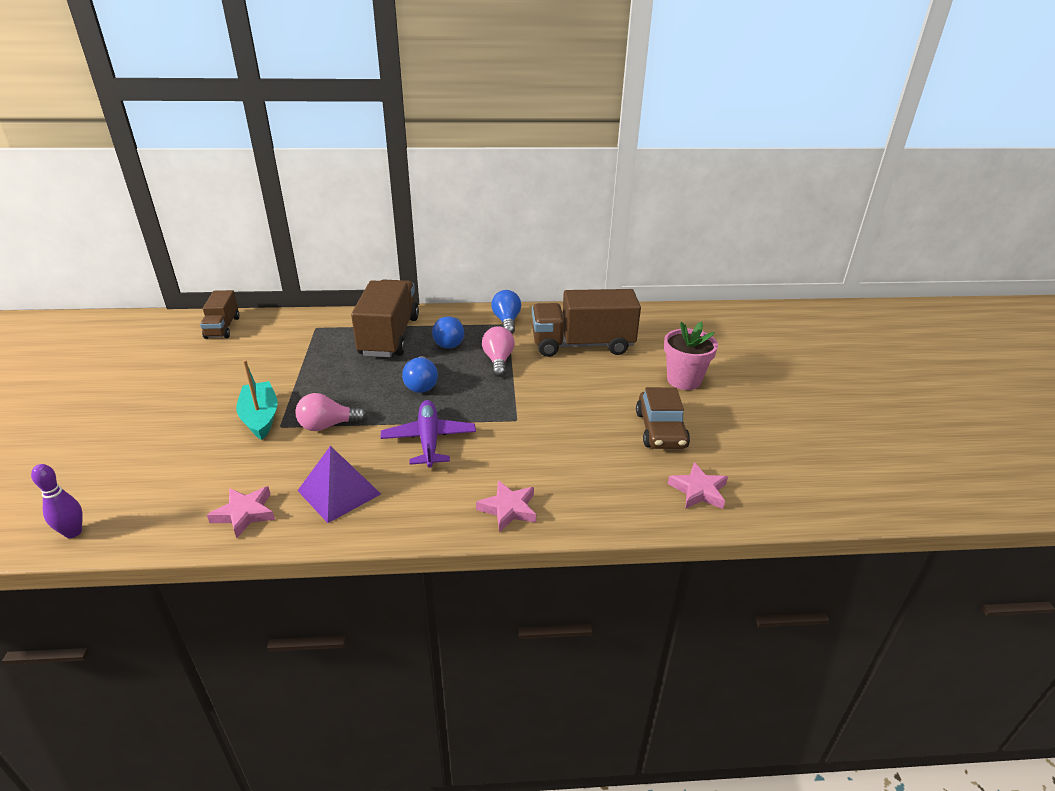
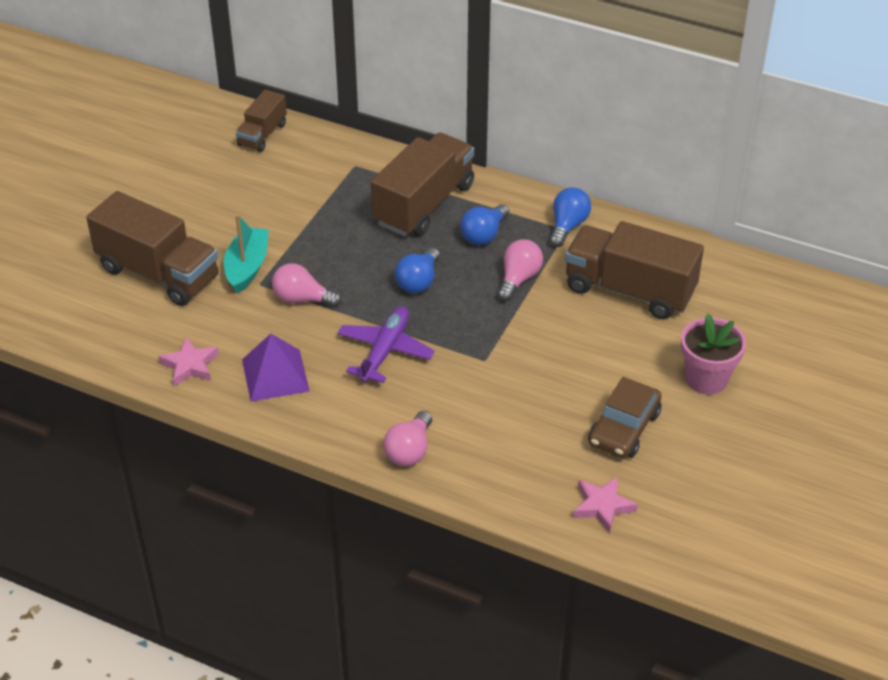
camera: 30 degrees right, 10 degrees up
purple bowling pin [31,464,83,538] -> none
pink star [476,480,536,532] -> pink light bulb [383,411,432,466]
none -> brown truck [86,191,219,306]

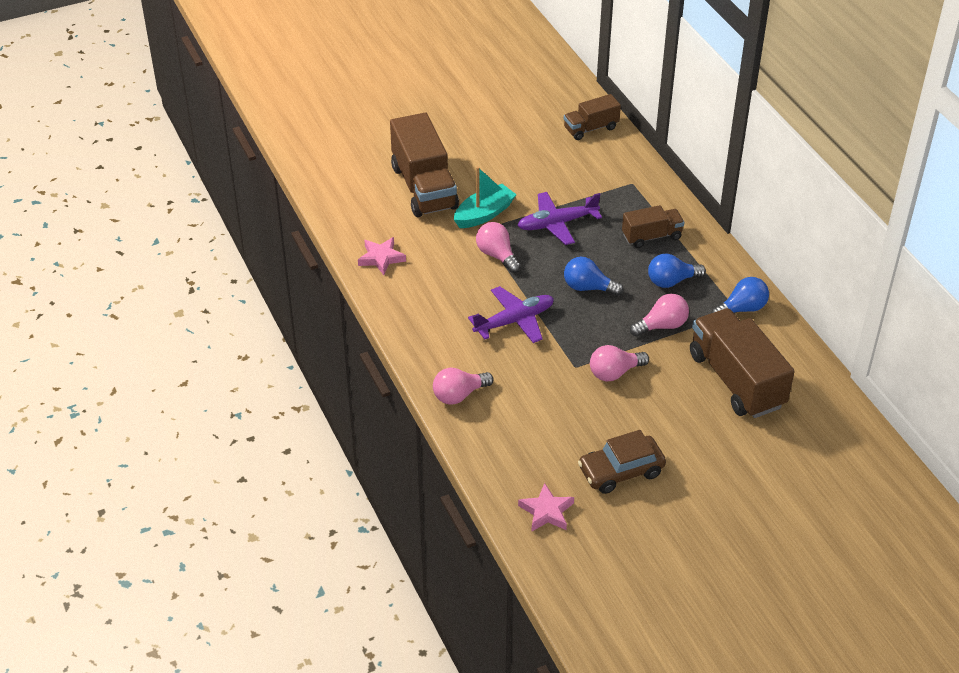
camera: 40 degrees right, 0 degrees up
purple pyramid [242,334,310,402] -> none
brown truck [371,133,474,236] -> brown truck [622,205,685,248], size x0.55
blue light bulb [395,248,440,294] -> blue light bulb turned 45 degrees clockwise [564,257,623,296]
pink flower pot [681,314,746,394] -> none
none -> purple plane [517,192,602,245]
none -> pink light bulb [590,345,649,382]

